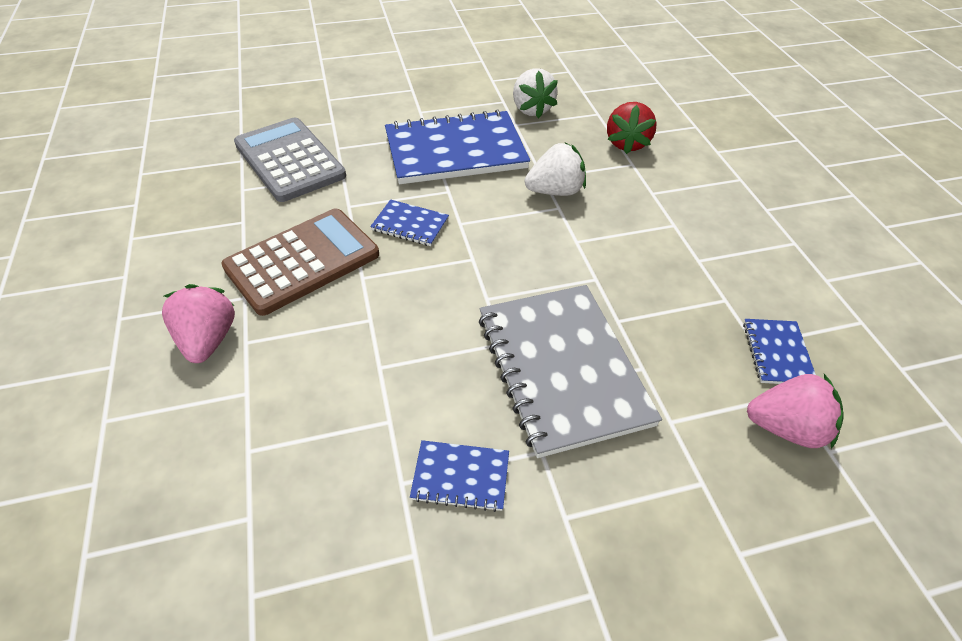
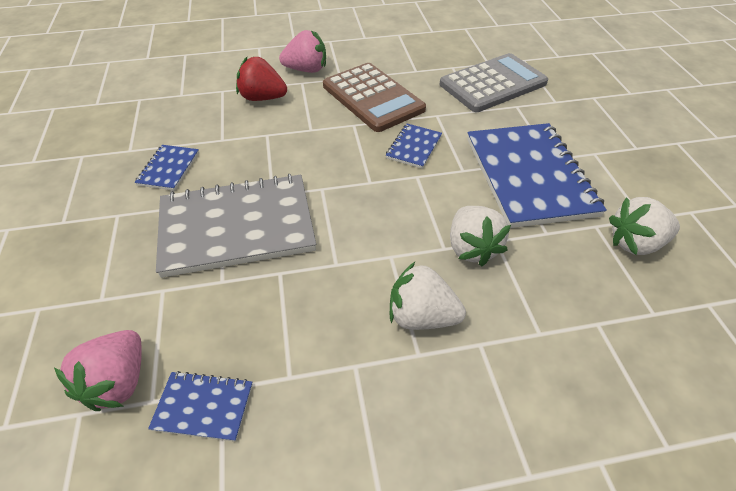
camera: 95 degrees right, 0 degrees up
red strawberry [607,102,657,154] -> red strawberry moved to [236,57,287,101]
none -> white strawberry [390,262,466,330]

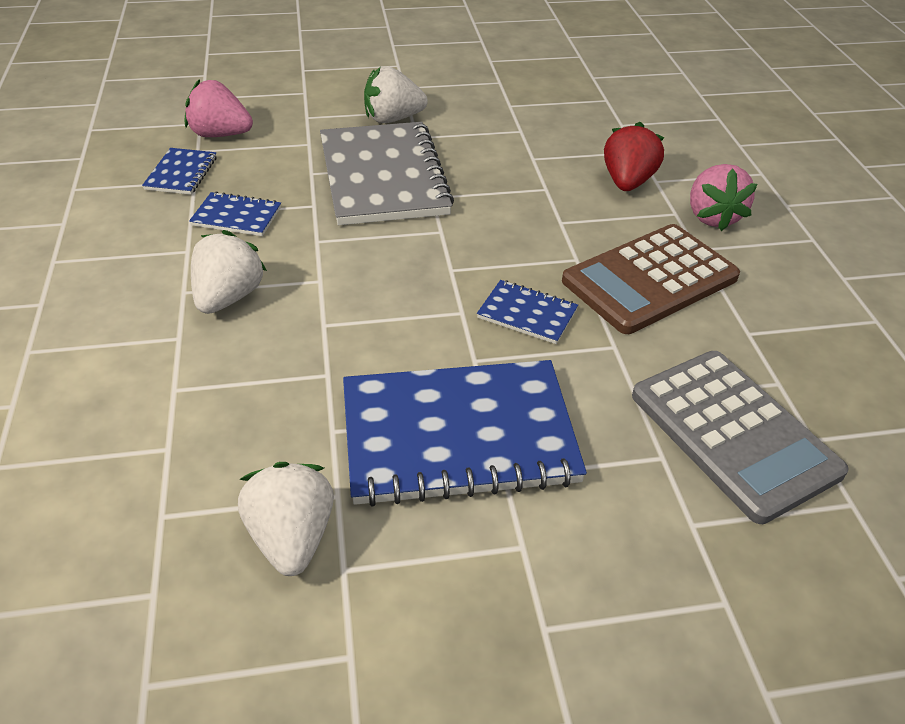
camera: 90 degrees right, 5 degrees down
blue notebook [135,145,199,191] -> blue notebook moved to [189,192,281,236]
white strawberry [450,206,511,266] -> white strawberry moved to [364,66,428,123]

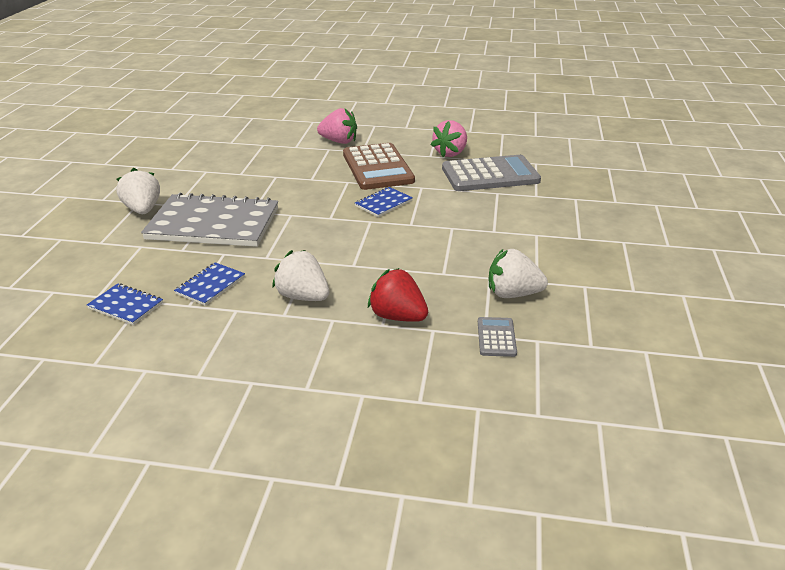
camera: 70 degrees left, 10 degrees down
pink strawberry [185,79,253,137] -> pink strawberry moved to [431,120,467,157]
blue notebook [343,360,587,507] -> none
white strawberry [364,66,428,123] -> white strawberry turned 150 degrees clockwise [116,168,160,214]
red strawberry [604,122,664,191] -> red strawberry moved to [368,268,428,322]
none -> grey calculator [478,317,517,357]

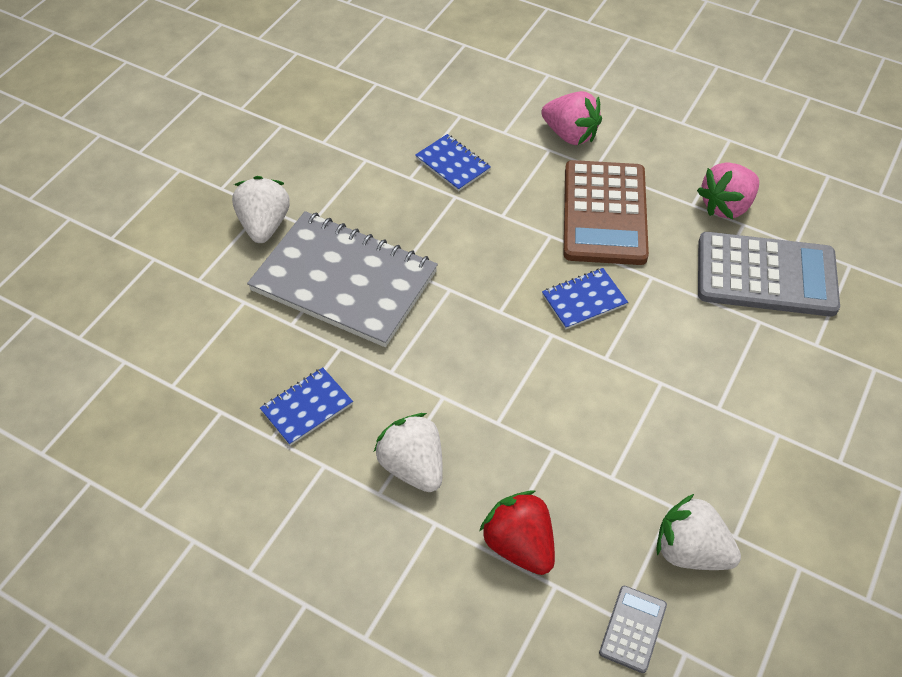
camera: 20 degrees right, 20 degrees up
blue notebook [87,284,163,325] -> blue notebook moved to [415,134,491,191]

